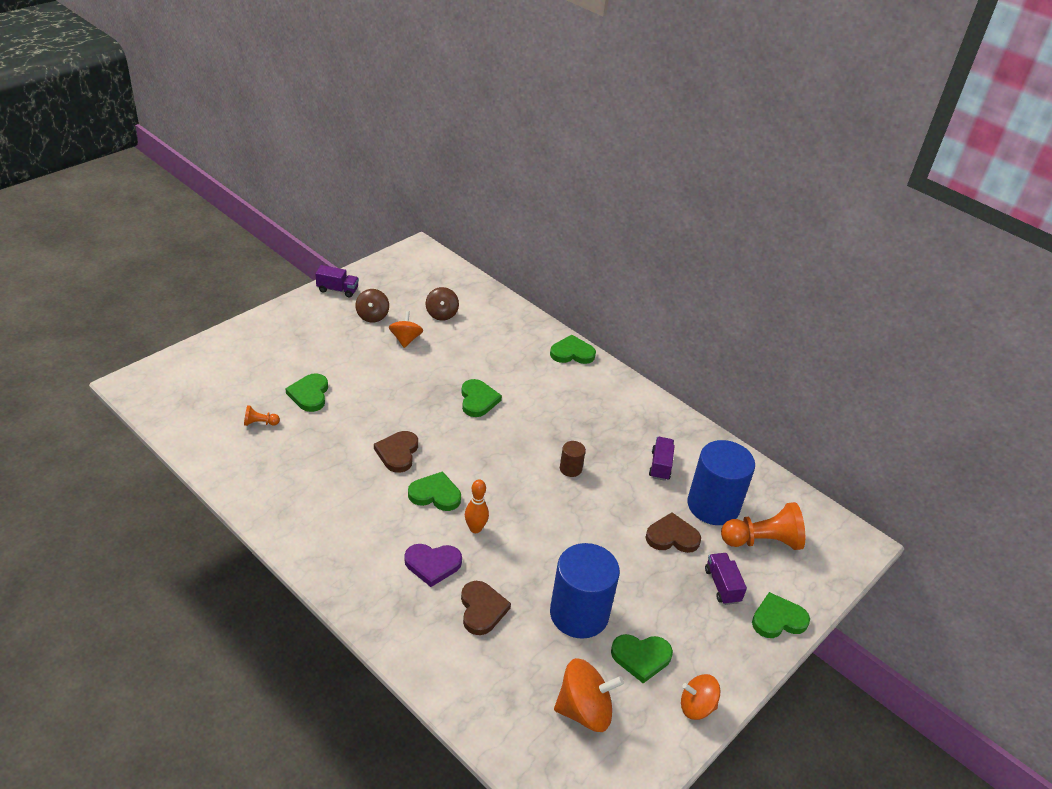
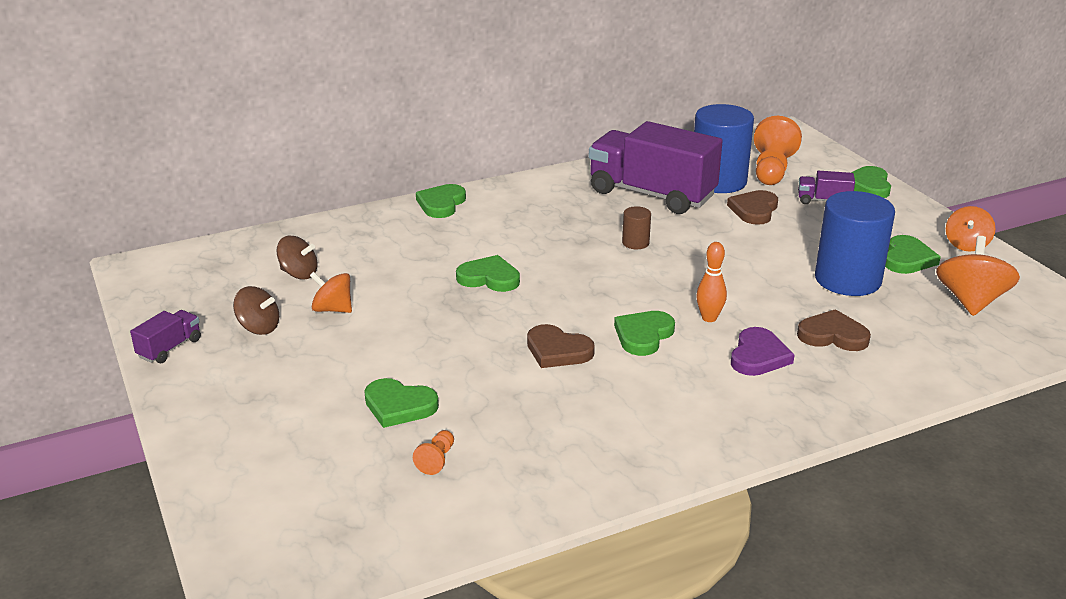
camera: 65 degrees left, 10 degrees down
purple truck [649,437,675,481] -> purple truck [589,121,723,214], size x2.36

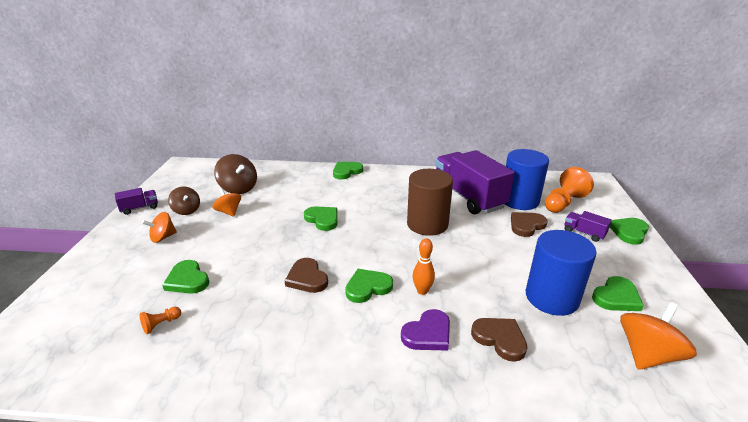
camera: 30 degrees right, 0 degrees up
brown spinning top [276,236,318,279] -> brown spinning top [214,154,257,194], size x1.54
brown cylinder [622,206,651,249] -> brown cylinder [407,169,453,236], size x2.28
orange spinning top [946,206,996,252] -> orange spinning top moved to [142,212,177,243]

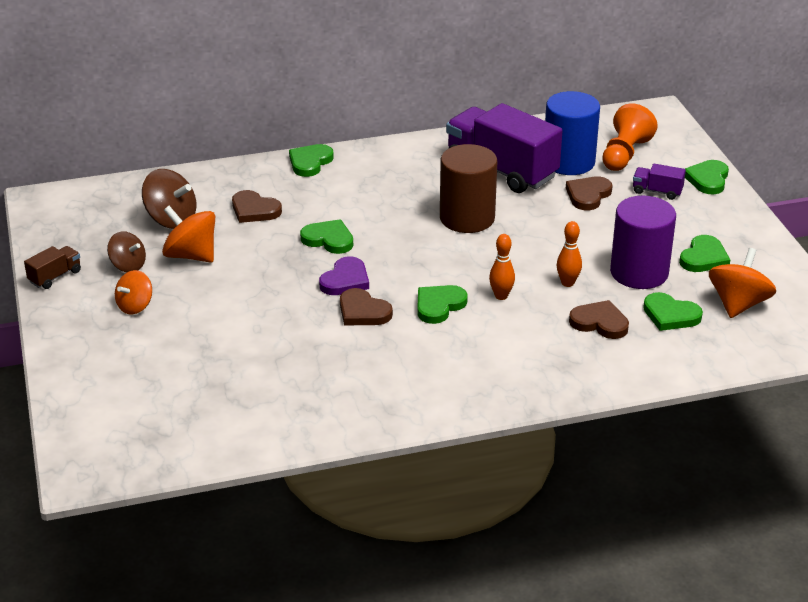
camera: 20 degrees left, 5 degrees up
purple truck [115,188,158,215] -> brown truck [24,246,81,289]
orange pawn [140,307,181,334] -> none
green heart [162,260,209,294] -> green heart moved to [643,292,703,331]
orange spinning top [212,188,241,216] -> orange spinning top [162,206,215,263], size x1.54
purple heart [401,309,450,351] -> purple heart moved to [319,256,369,295]
blue cylinder [526,230,597,316] -> purple cylinder [610,196,676,289]
none -> brown heart [232,190,282,223]
none -> orange bowling pin [557,221,582,287]

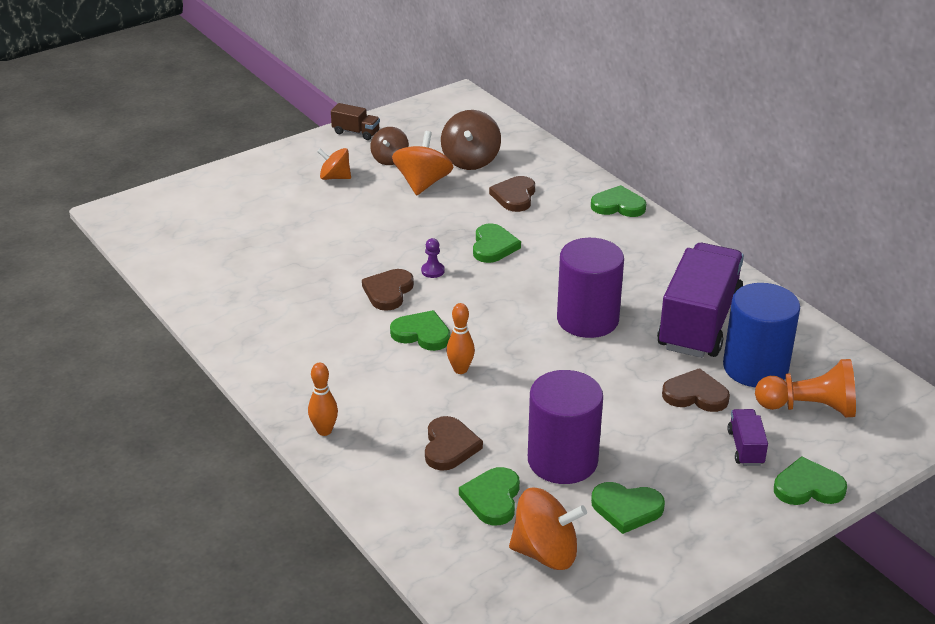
camera: 70 degrees right, 0 degrees up
purple heart [319,256,369,295] -> purple pawn [421,238,445,278]
brown cylinder [440,144,497,233] -> purple cylinder [557,238,624,338]
orange bowling pin [557,221,582,287] -> orange bowling pin moved to [308,363,338,436]

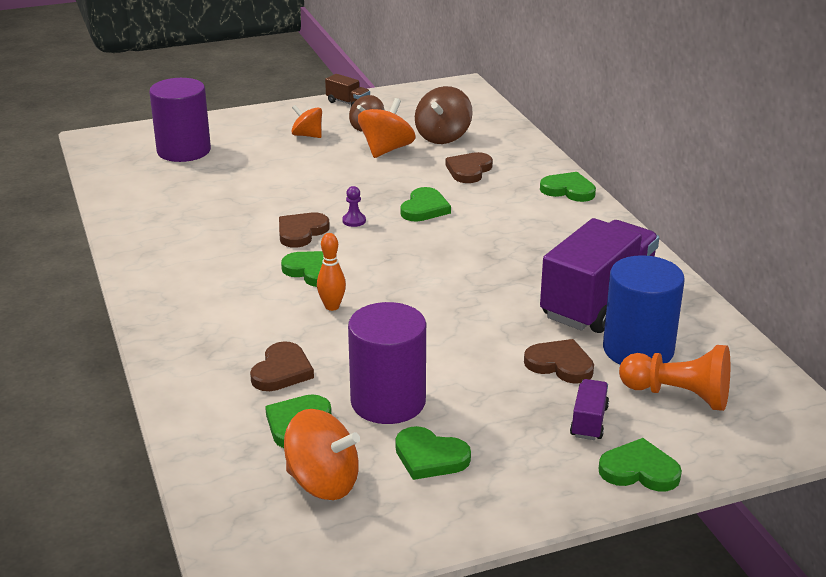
camera: 15 degrees right, 5 degrees down
orange bowling pin [308,363,338,436] -> none
purple cylinder [557,238,624,338] -> purple cylinder moved to [149,78,211,162]

